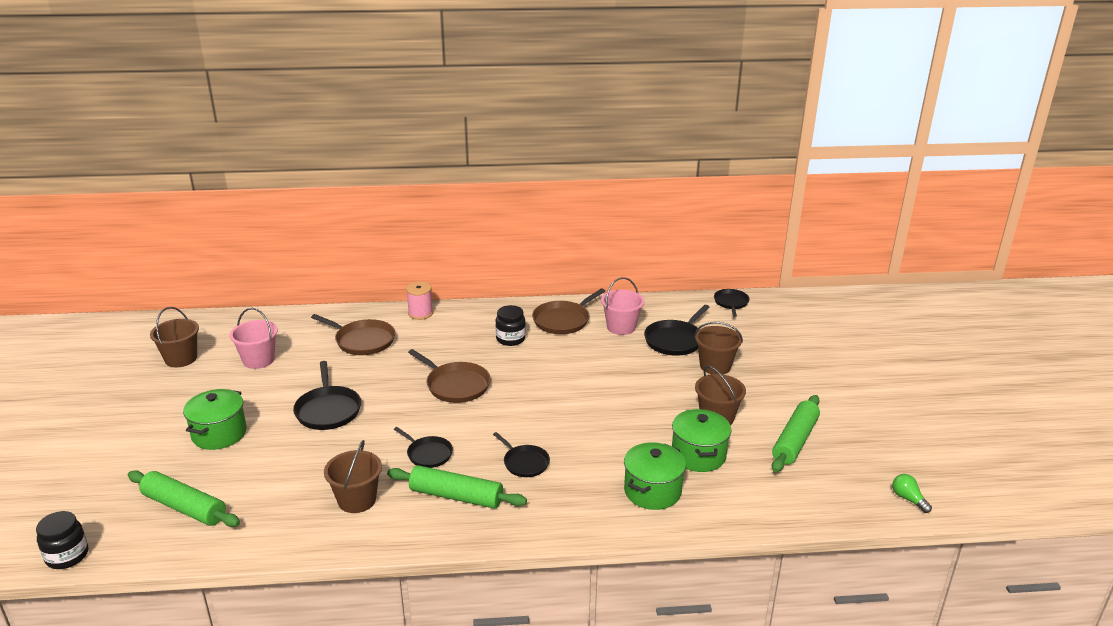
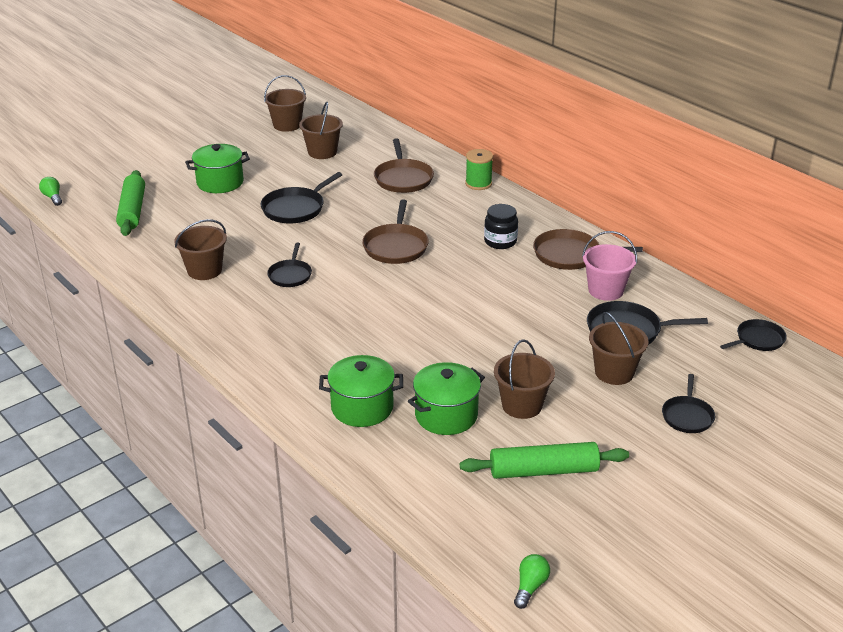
camera: 55 degrees right, 5 degrees up
black jar [36,511,88,569] -> green light bulb [39,177,62,206]
pink bucket [229,308,278,369] -> brown bucket [299,102,343,159]
green rolling pin [387,465,527,509] -> none
pink spool [406,281,433,320] -> green spool [465,149,493,190]
black pan [493,432,550,477] -> black pan moved to [662,374,715,433]

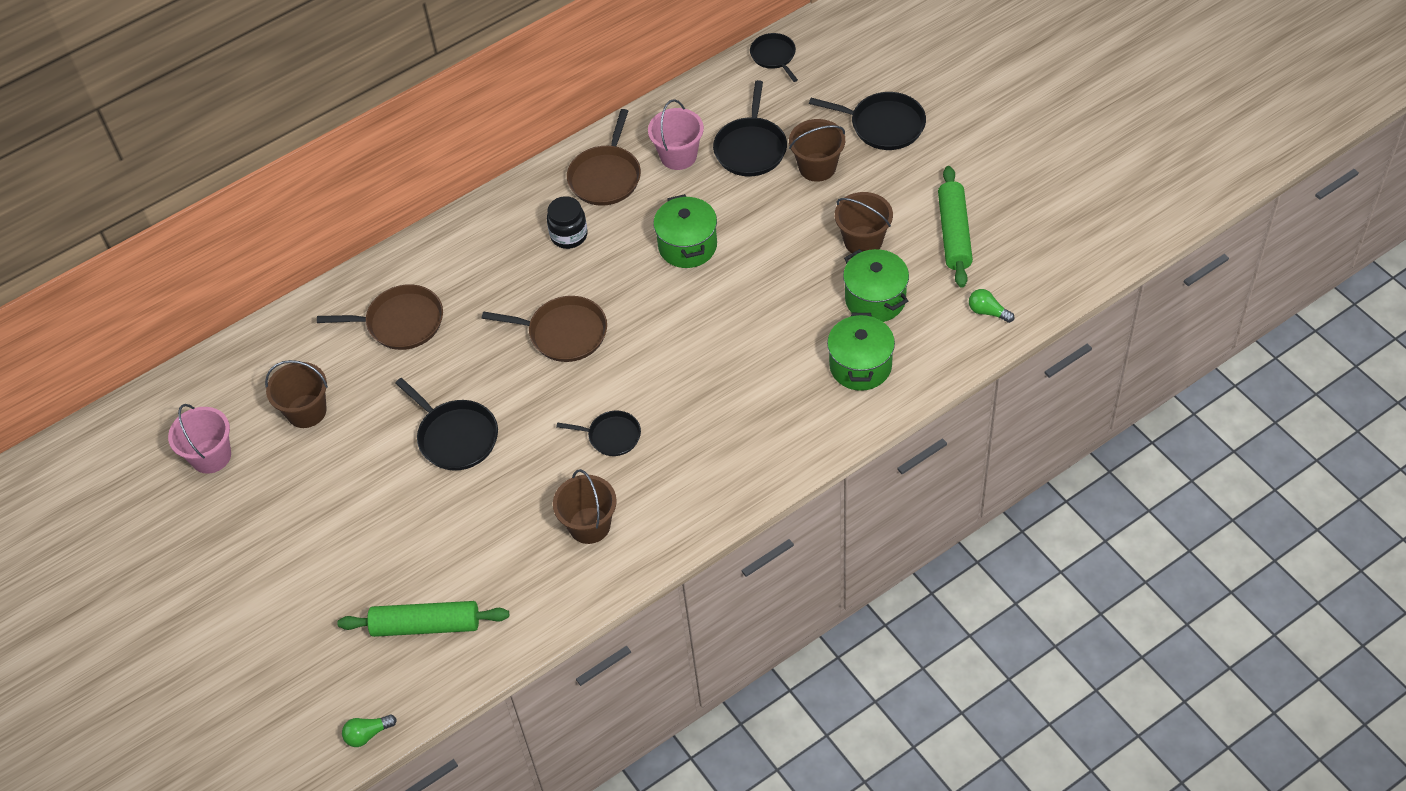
camera: 80 degrees left, 20 degrees up
green pot [185,144,250,193] -> green pot moved to [653,194,717,268]
brown bucket [264,75,306,132] -> pink bucket [168,404,231,474]
green spool [465,149,493,190] -> none
green light bulb [514,554,550,609] -> green light bulb moved to [969,289,1014,323]
black pan [662,374,715,433] -> black pan [809,92,926,150], size x1.55

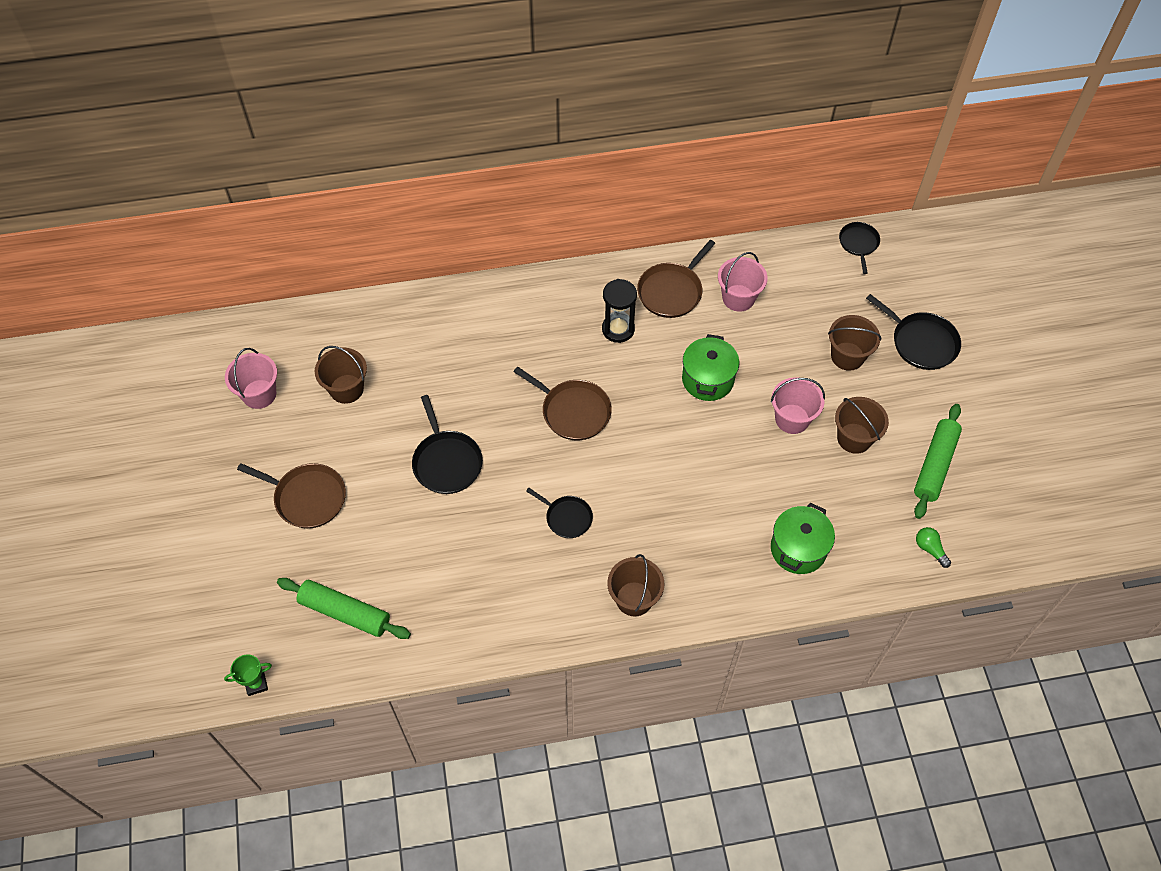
camera: 20 degrees right, 5 degrees up
brown pan [317,284,443,350] -> brown pan moved to [237,463,346,528]
green light bulb [342,714,396,747] -> green trophy [224,655,272,696]
black jar [547,196,588,249] -> black hourglass [602,279,637,343]
brown bucket [553,469,617,544] -> brown bucket moved to [607,554,665,617]
black pan [713,80,787,176] -> none
green pot [843,249,909,322] -> none
none -> pink bucket [771,377,825,434]

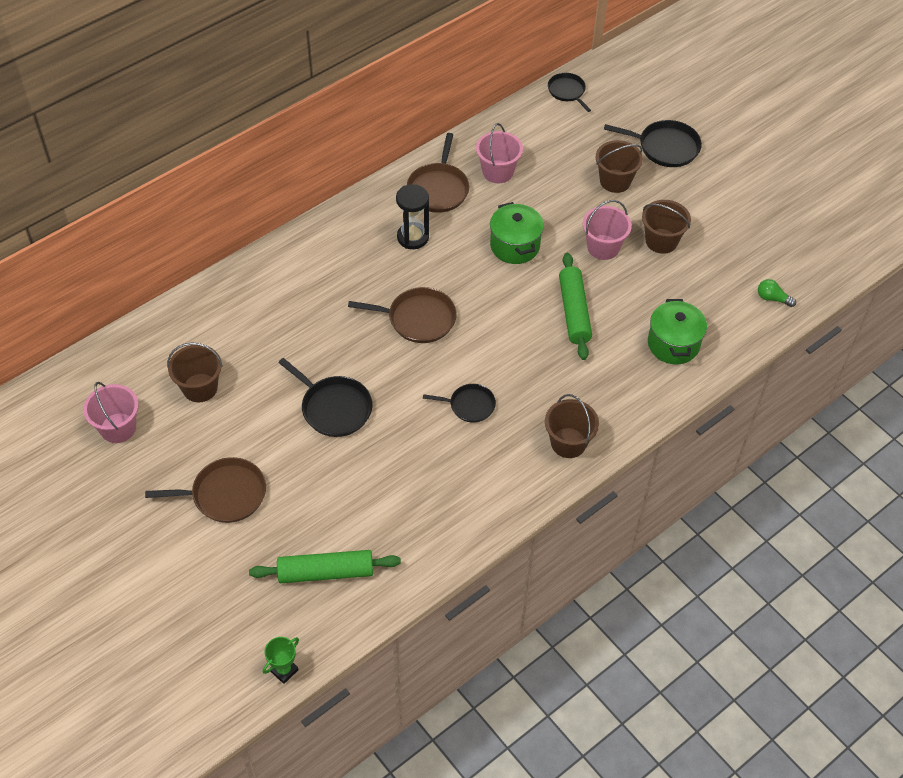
camera: 30 degrees left, 5 degrees down
green rolling pin [914,404,962,519] -> green rolling pin moved to [559,253,592,360]

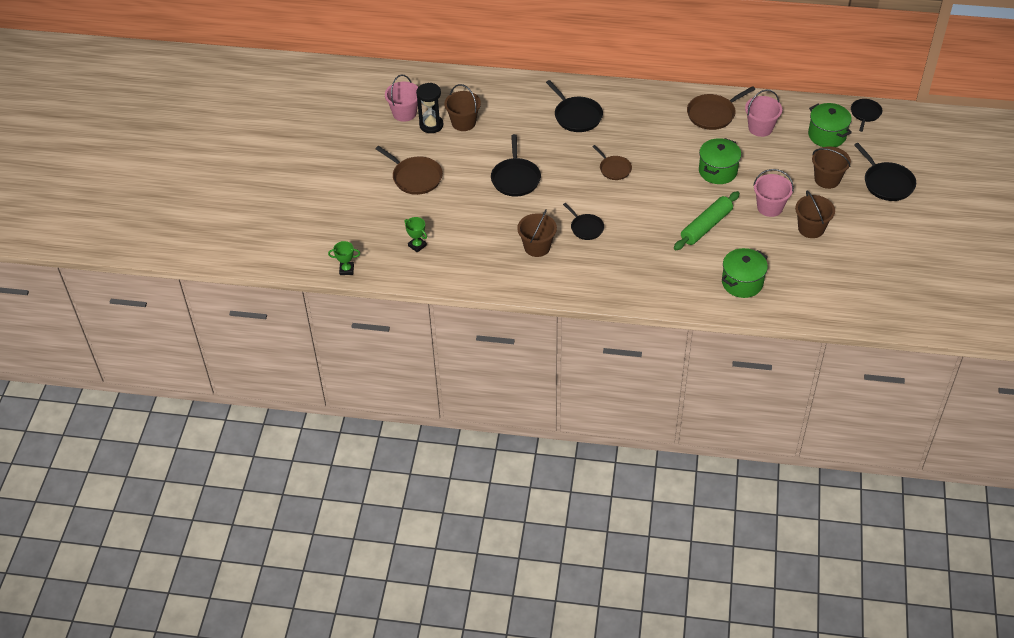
camera: 50 degrees right, 5 degrees down
green rolling pin [249,550,401,583] -> green trophy [405,217,427,253]
brown pan [348,287,457,343] -> brown pan [592,145,632,180], size x0.64
black hourglass [396,184,429,249] -> black hourglass moved to [416,83,443,133]
brown bucket [545,394,599,458] -> brown bucket moved to [517,210,557,257]
green light bulb [758,279,796,307] -> none
none -> black pan [546,80,603,132]
none -> green pot [808,103,852,147]

